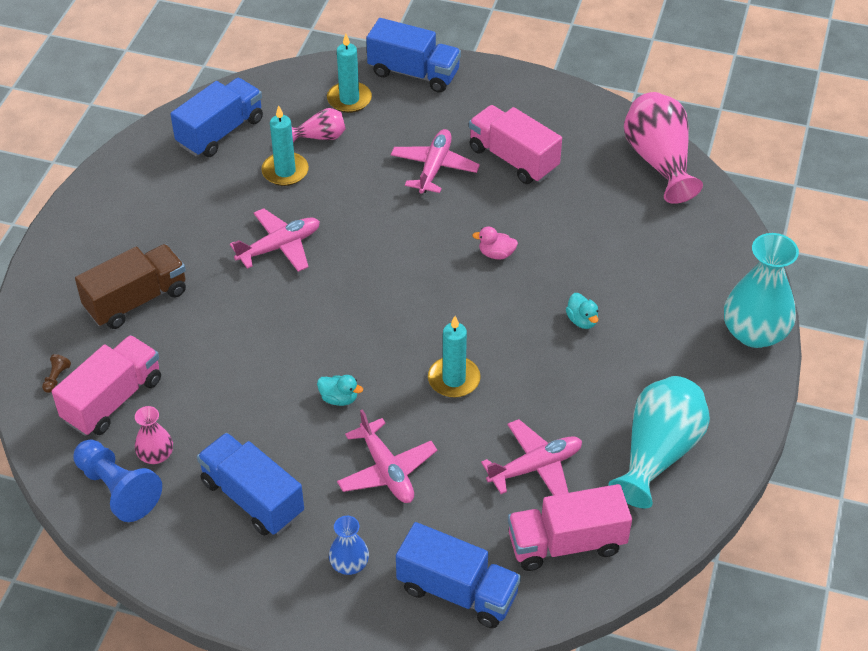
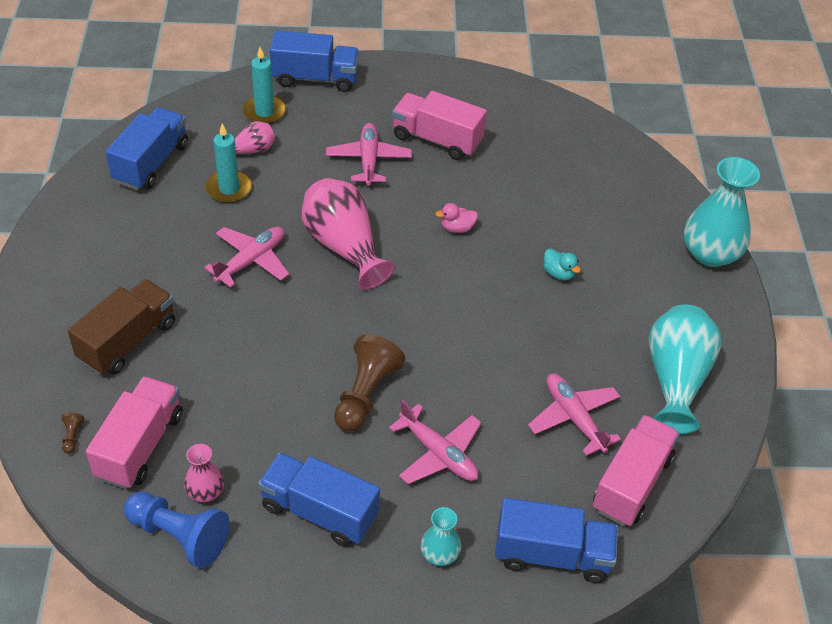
camera: 20 degrees left, 0 degrees up
turquoise duck [317,375,363,406] -> brown pawn [334,334,405,432]
blue vase [329,516,369,575] -> turquoise vase [421,507,461,566]
turquoise candle [428,316,481,398] -> none
pink plane [481,419,582,496] -> pink plane turned 75 degrees counterclockwise [528,374,621,456]
pink truck [508,484,632,571] -> pink truck turned 150 degrees clockwise [593,415,680,526]
pink vase [624,92,703,204] -> pink vase moved to [302,178,395,290]

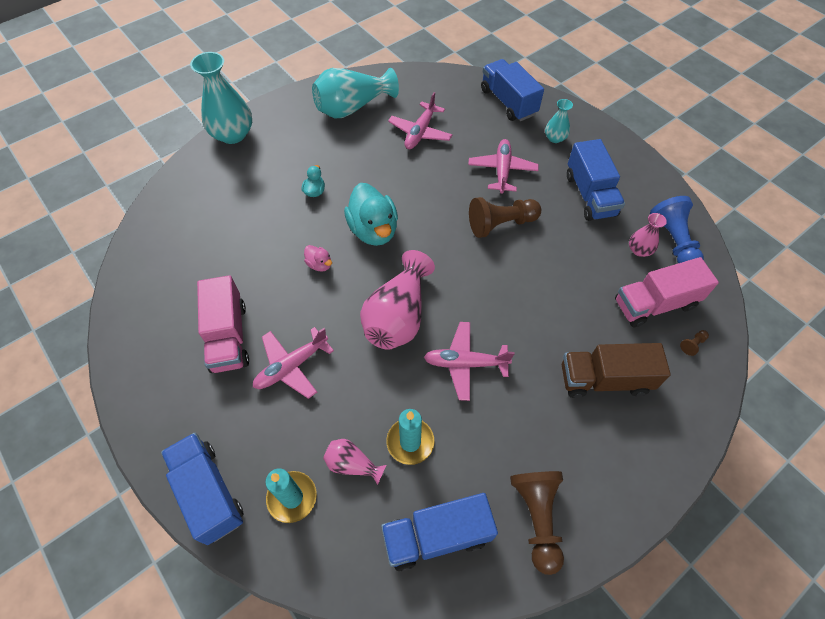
camera: 125 degrees left, 10 degrees up
pink truck [593,415,680,526] -> none
none -> turquoise duck [344,183,398,246]
none -> brown pawn [510,471,564,575]

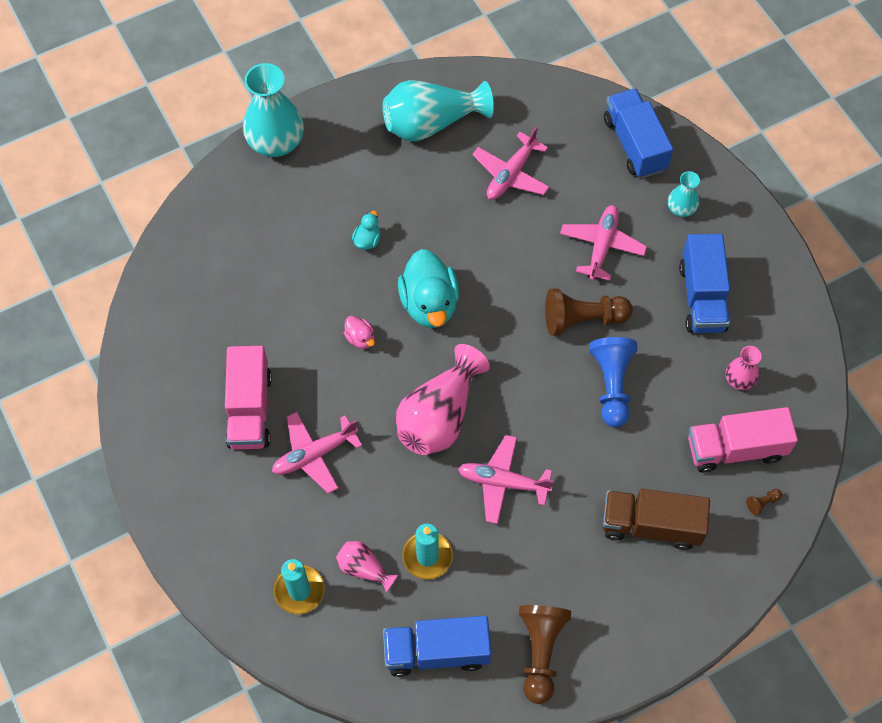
camera: 10 degrees right, 5 degrees up
blue truck [161,433,244,545] -> none
blue pawn [650,196,704,263] -> blue pawn moved to [589,337,637,427]

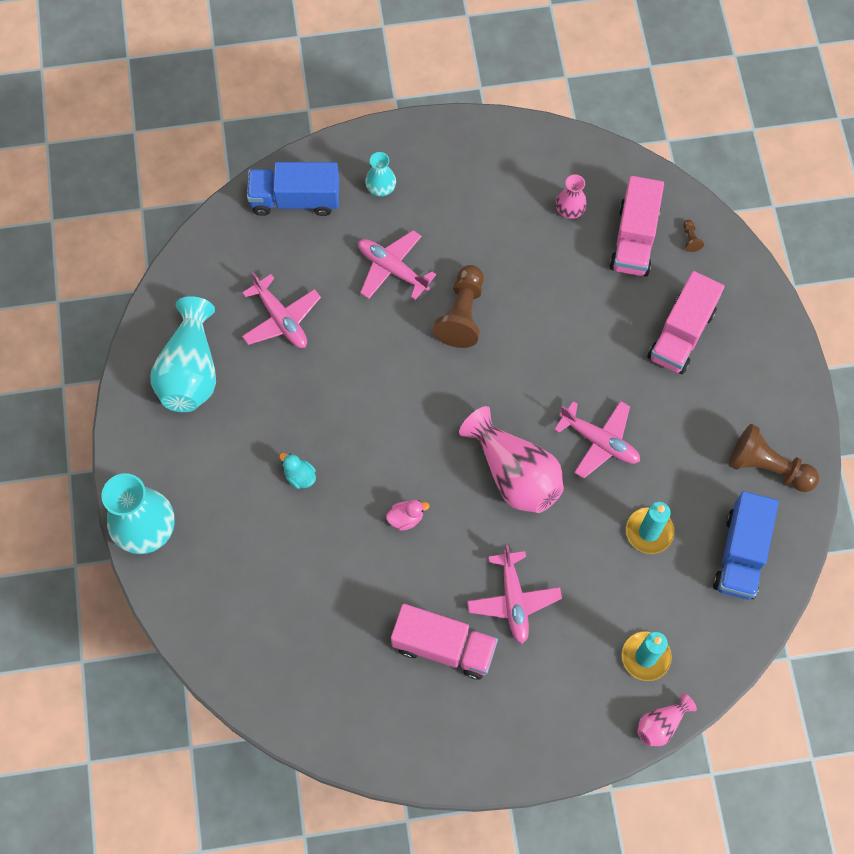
camera: 70 degrees left, 5 degrees up
pink vase [336,541,398,593] -> pink vase moved to [637,693,697,746]
turquoise duck [398,249,459,328] -> none
pink plane [458,435,554,524] -> pink plane turned 90 degrees counterclockwise [554,401,640,479]
blue pawn [589,337,637,427] -> none
brown truck [602,489,710,550] -> pink truck [648,271,725,374]
blue truck [679,234,730,333] -> none

